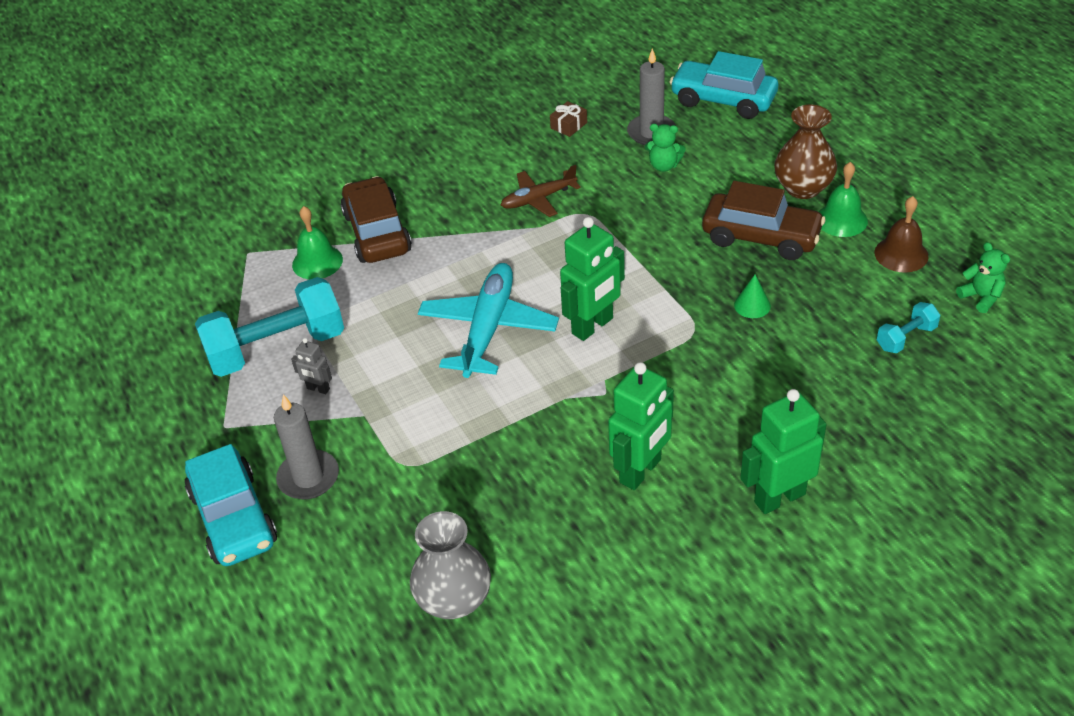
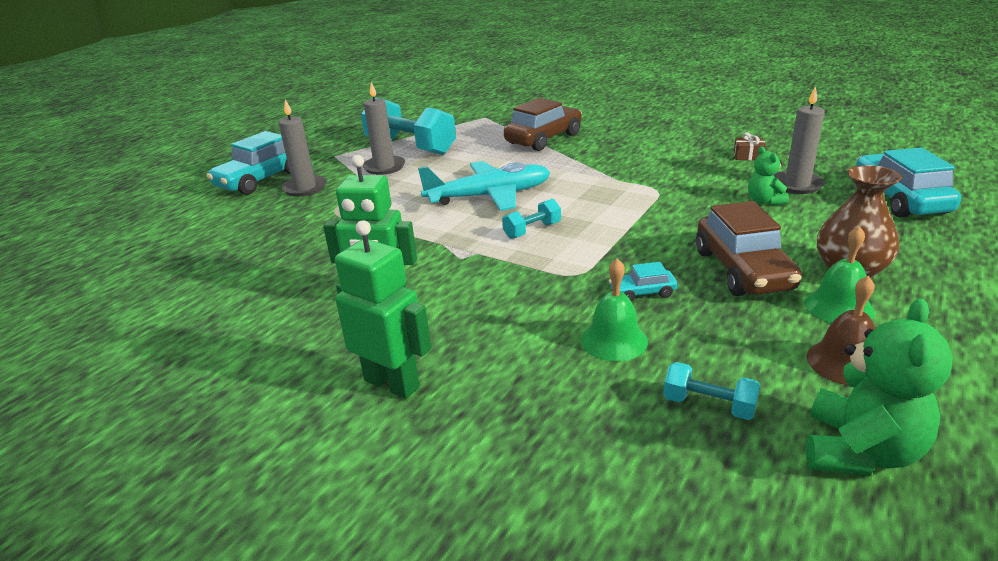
camera: 60 degrees right, 15 degrees down
grey robot [291,338,332,394] -> grey candle [363,82,405,175]
green bell [292,206,343,280] -> green bell moved to [581,258,648,361]
grey vase [410,511,491,619] -> none
brown plane [501,165,581,217] -> none
green robot [560,217,625,341] -> turquoise dumbbell [502,199,561,239]
green cone [734,275,771,318] -> turquoise car [609,262,677,302]
green teddy bear [956,242,1010,313] -> green teddy bear [806,299,953,476], size x1.76

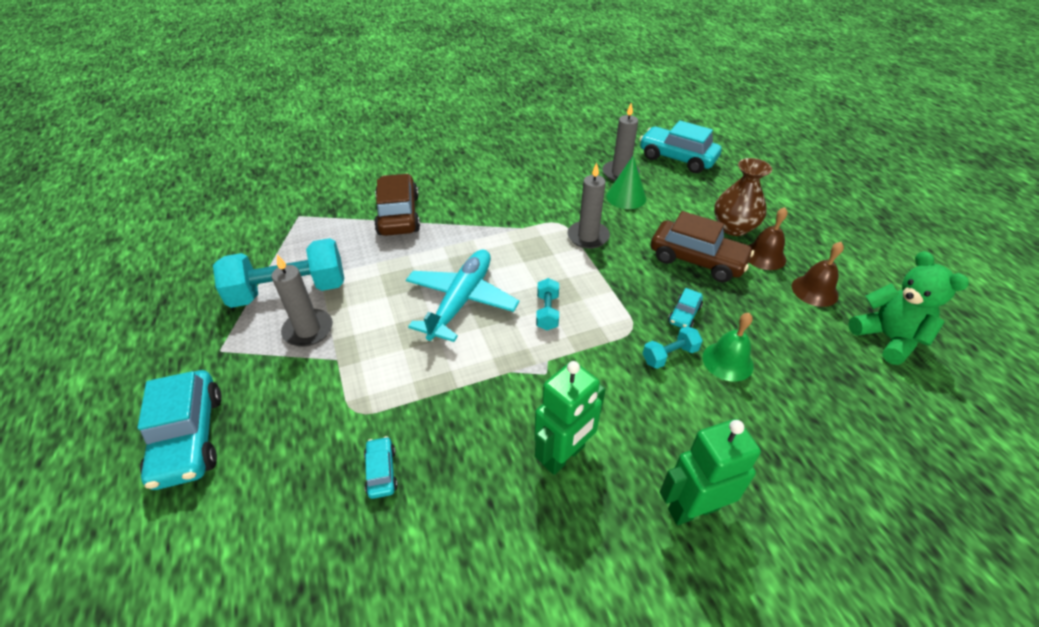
camera: 55 degrees left, 15 degrees up
grey candle [279,99,327,197] -> grey candle moved to [567,163,610,249]
turquoise dumbbell [663,362,760,420] -> turquoise dumbbell moved to [643,326,703,369]
brown gift [734,132,766,160] -> none
green teddy bear [748,146,789,205] -> green cone [606,156,646,209]
green bell [805,226,875,323] -> brown bell [749,207,788,270]
none -> turquoise car [364,436,398,499]

